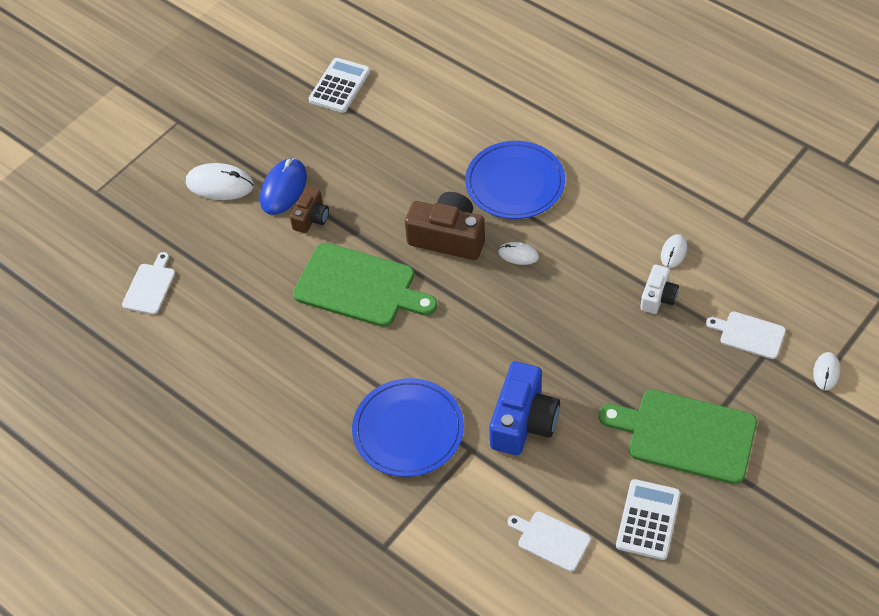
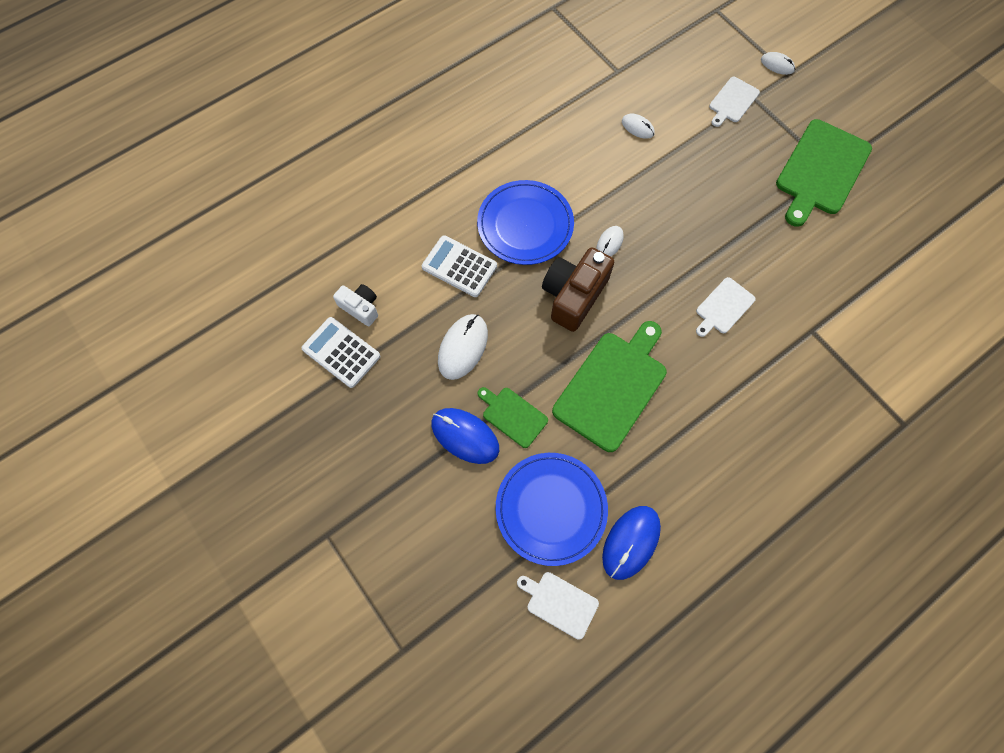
camera: 80 degrees left, 15 degrees up
white mouse [186,163,254,200] -> white mouse moved to [438,314,488,380]
brown camera [290,187,329,233] -> green cutting board [478,387,548,448]
blue plate [352,378,464,477] -> blue plate moved to [496,453,608,566]
blue camera [489,362,560,455] -> none
white cutting board [508,511,591,572] -> white cutting board moved to [696,277,756,337]
white calculator [616,479,681,560] -> white calculator moved to [422,235,497,297]
white camera [640,265,679,314] -> white camera moved to [333,284,378,326]
none -> blue mouse [602,506,661,580]

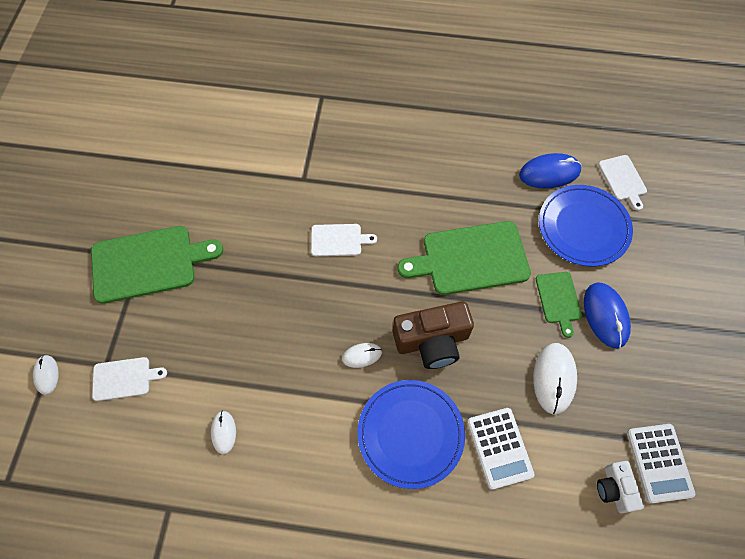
camera: 135 degrees left, 5 degrees down
white mouse [438,314,488,380] -> white mouse turned 60 degrees counterclockwise [533,343,577,415]

